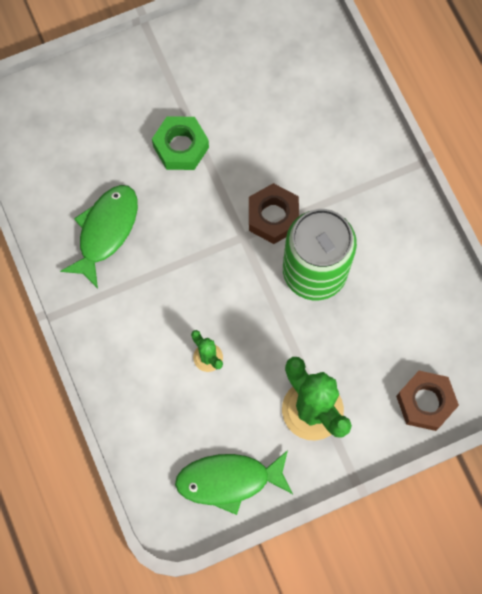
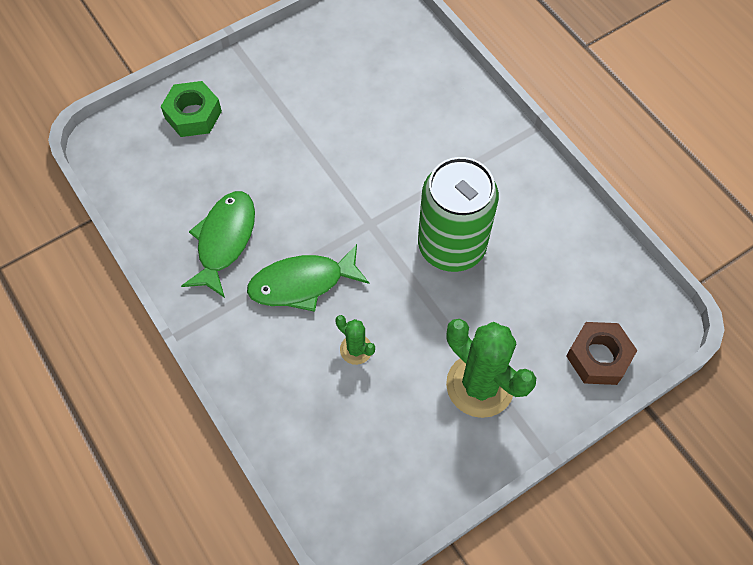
camera: 10 degrees left, 10 degrees down
green nut [152,116,209,170] -> green nut moved to [161,81,222,137]
green fish [175,450,293,515] -> green fish moved to [247,244,369,312]
brown nut [249,183,299,244] -> none

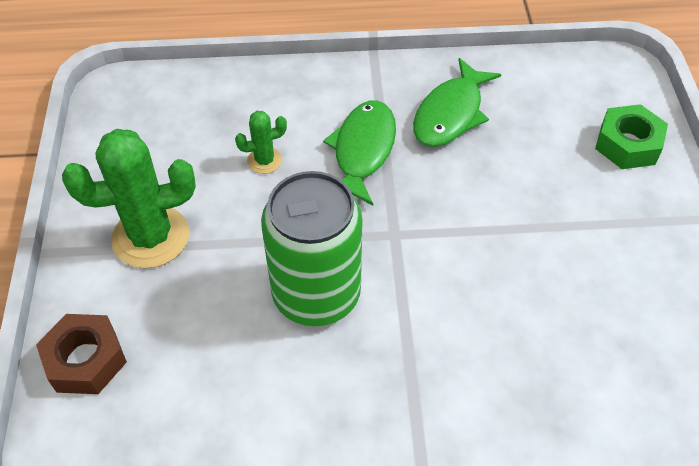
camera: 120 degrees right, 10 degrees down
green fish [181,191,255,298] -> green fish turned 75 degrees clockwise [413,58,501,147]

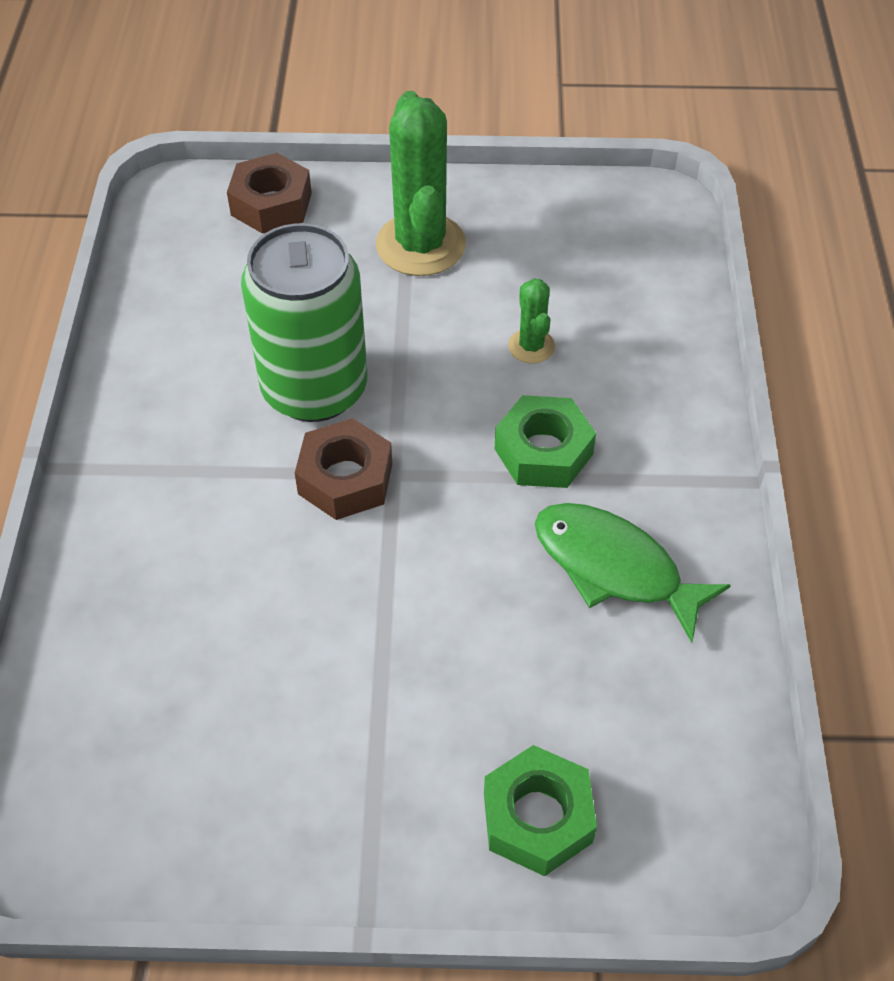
camera: 95 degrees right, 0 degrees up
green fish [323,100,396,206] -> green nut [495,395,596,488]
none -> brown nut [295,418,392,520]

